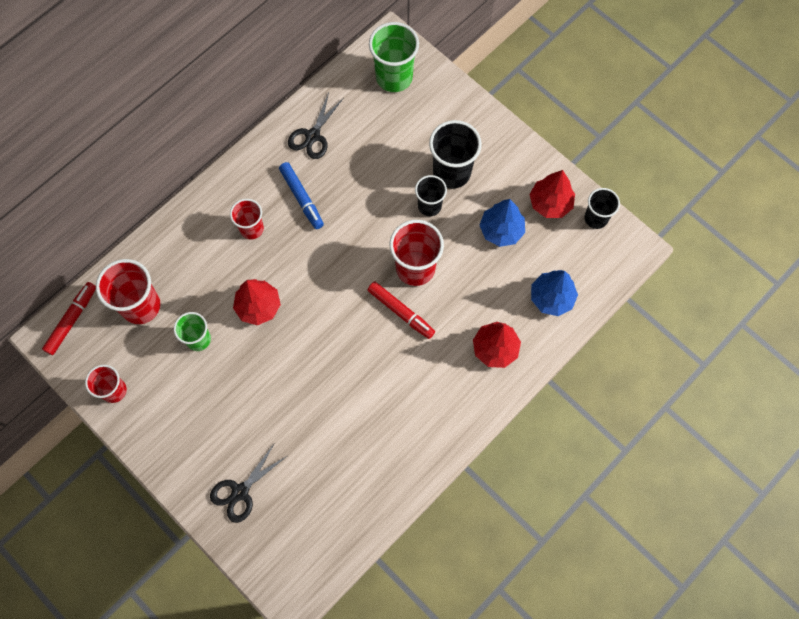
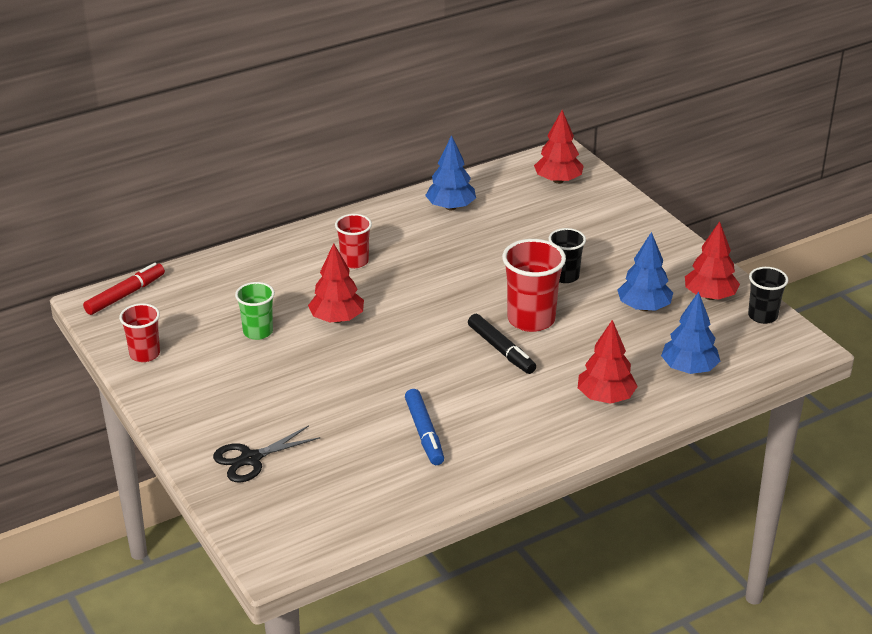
camera: 15 degrees right, 35 degrees down
red cup [96,259,160,324] -> none
blue marker [279,162,324,229] -> blue marker moved to [405,389,444,465]
black scissors [288,93,343,159] -> blue tree [425,135,476,210]
red marker [367,281,435,339] -> black marker [468,314,536,374]
green cup [369,22,419,92] -> red tree [534,110,584,184]
black cup [429,120,482,189] -> none

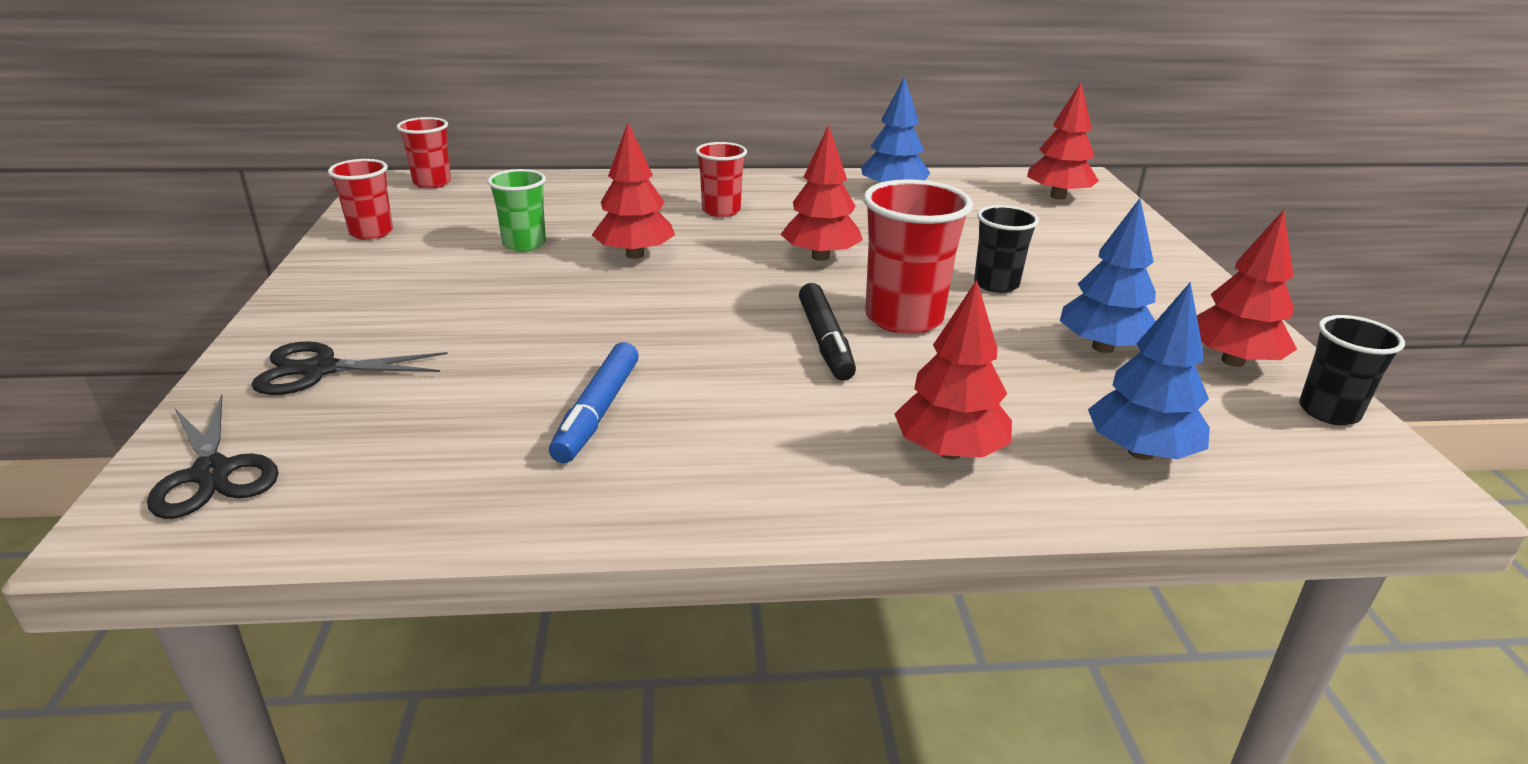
camera: 25 degrees right, 5 degrees down
red marker [83,263,165,315] -> red cup [397,117,451,189]
none -> black scissors [147,394,279,519]
none -> red tree [781,125,863,261]

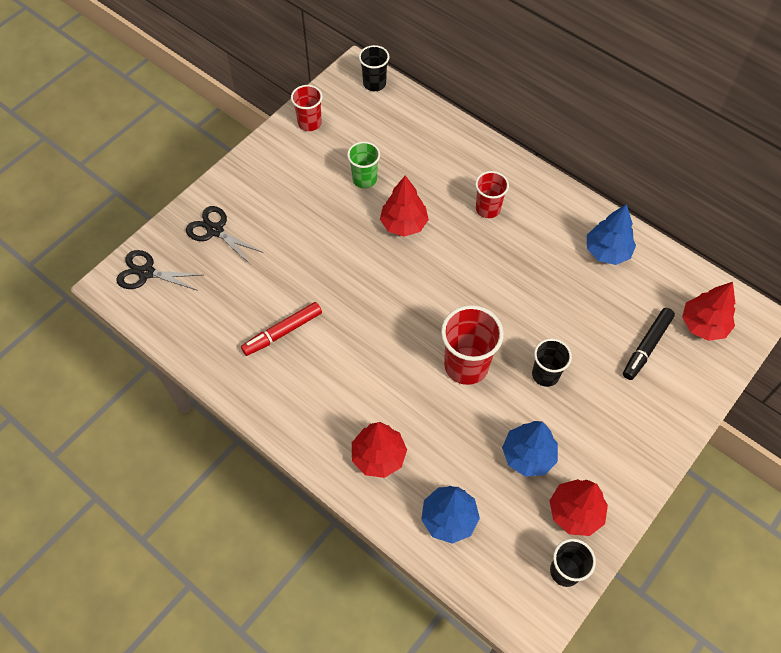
camera: 45 degrees right, 30 degrees up
black scissors [147,394,279,519] -> black scissors turned 90 degrees clockwise [116,250,202,291]
red cup [397,117,451,189] -> black cup [359,45,390,91]
blue marker [549,342,639,463] -> red marker [241,302,322,356]
red tree [781,125,863,261] -> none
black marker [799,283,856,381] -> black marker moved to [623,308,675,380]

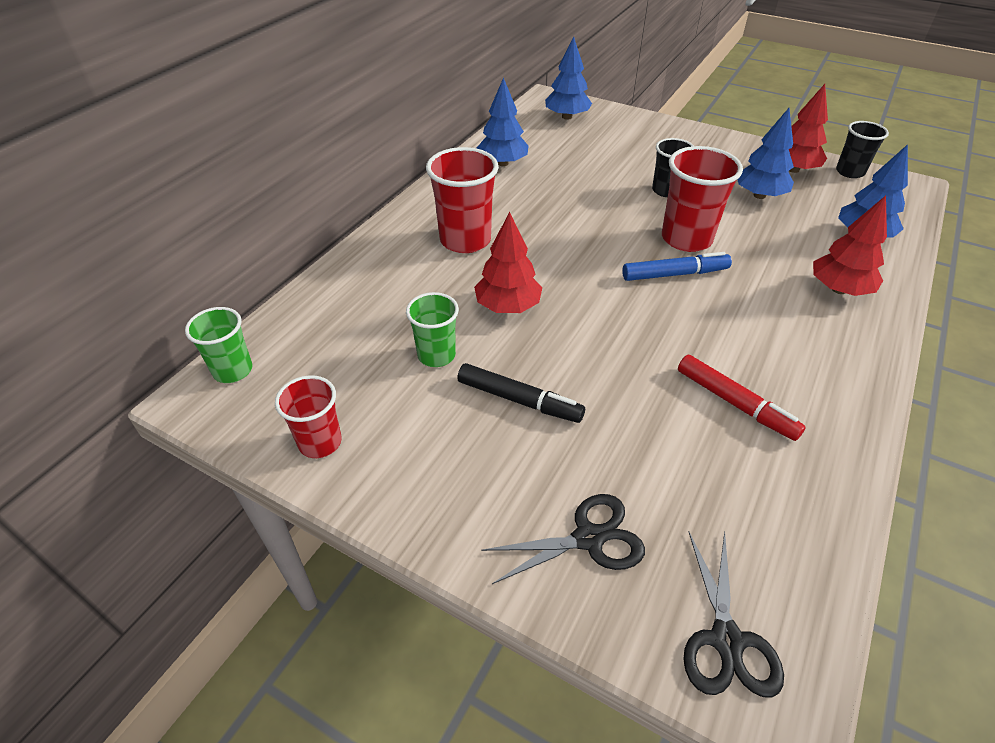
camera: 100 degrees left, 15 degrees down
black scissors [186,206,263,265] -> black scissors turned 135 degrees counterclockwise [481,494,645,584]
black cup [359,45,390,91] -> green cup [185,307,252,383]
red cup [475,171,509,218] -> red cup [426,147,499,253], size x1.62
black marker [623,308,675,380] -> black marker moved to [457,363,585,423]
red tree [682,282,735,341] -> blue tree [545,36,592,120]
none -> blue marker [622,252,732,281]

